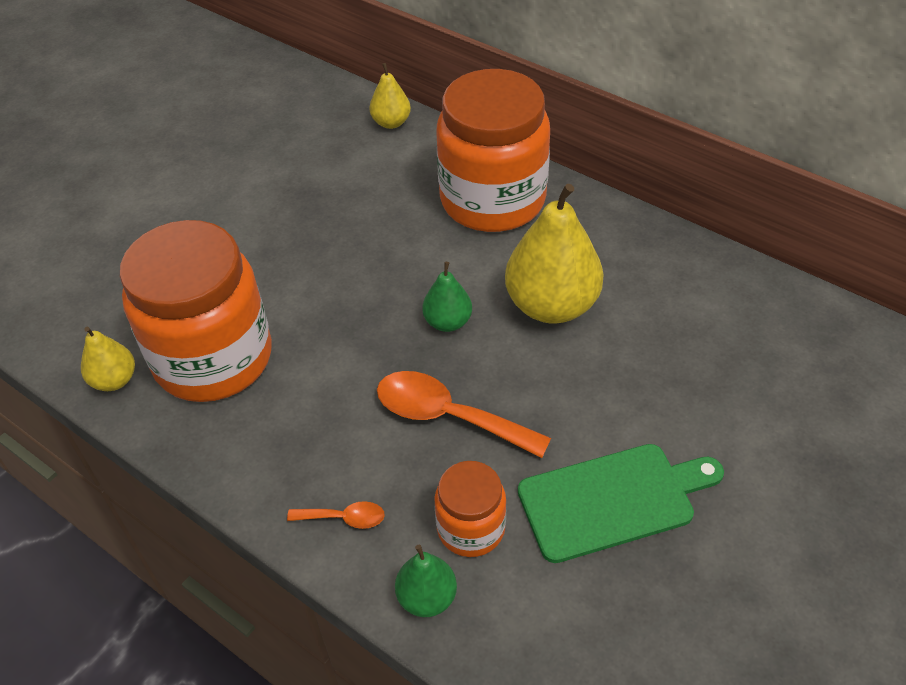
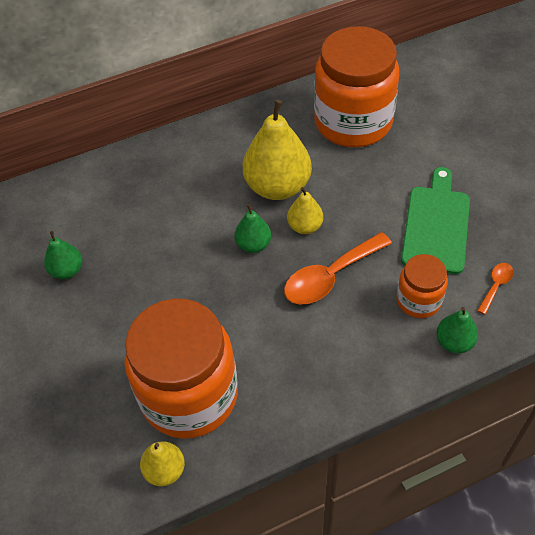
camera: 60 degrees left, 5 degrees up
orange spoon [287,501,385,529] -> orange spoon moved to [477,263,513,315]
yellow pear [369,63,411,129] -> yellow pear moved to [287,187,323,234]
orange jar [436,69,550,232] -> orange jar moved to [314,26,399,147]
none -> green pear [44,231,82,279]

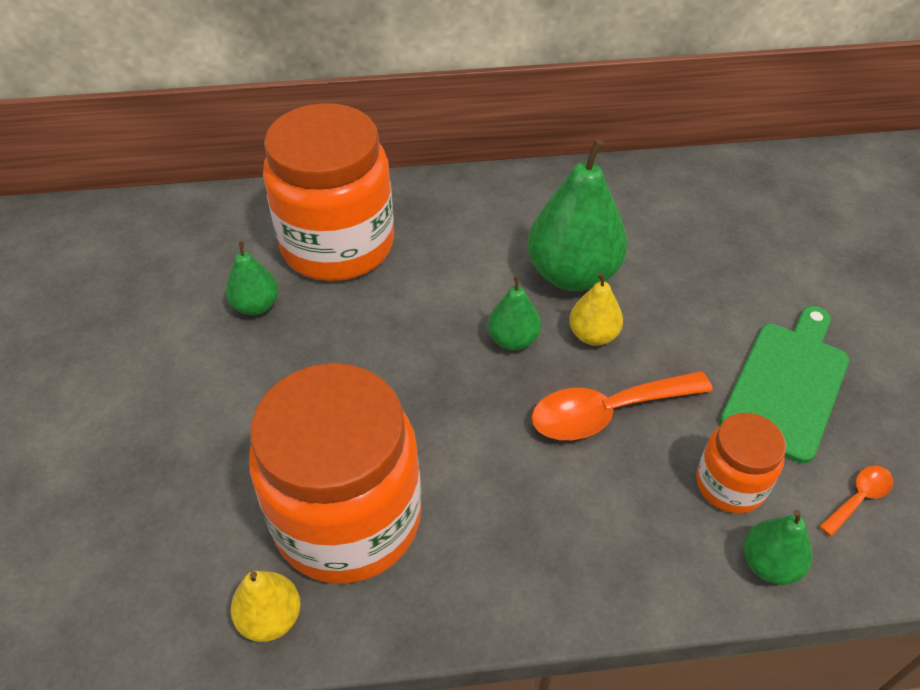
camera: 15 degrees right, 5 degrees down
yellow pear [243,100,312,200] -> green pear [527,139,628,291]
orange jar [314,26,399,147] -> orange jar moved to [263,103,394,281]

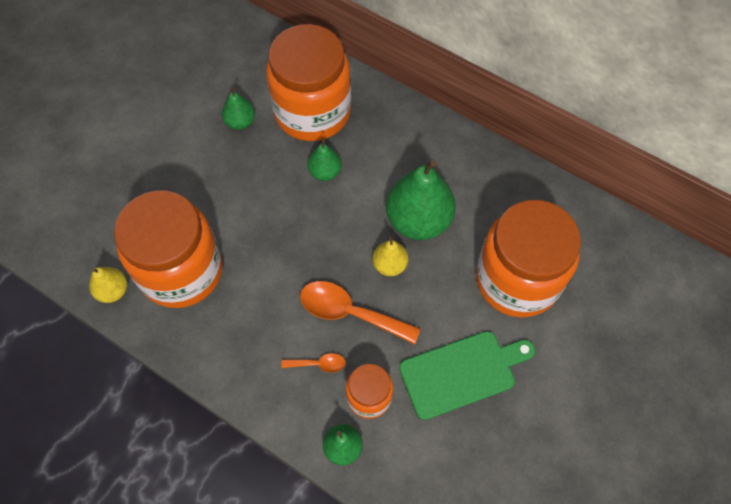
camera: 40 degrees right, 15 degrees up
green pear [488,275,541,350] -> green pear moved to [308,139,342,181]
orange spoon [819,466,893,537] -> orange spoon moved to [281,353,346,373]
none -> orange jar [476,200,581,318]

